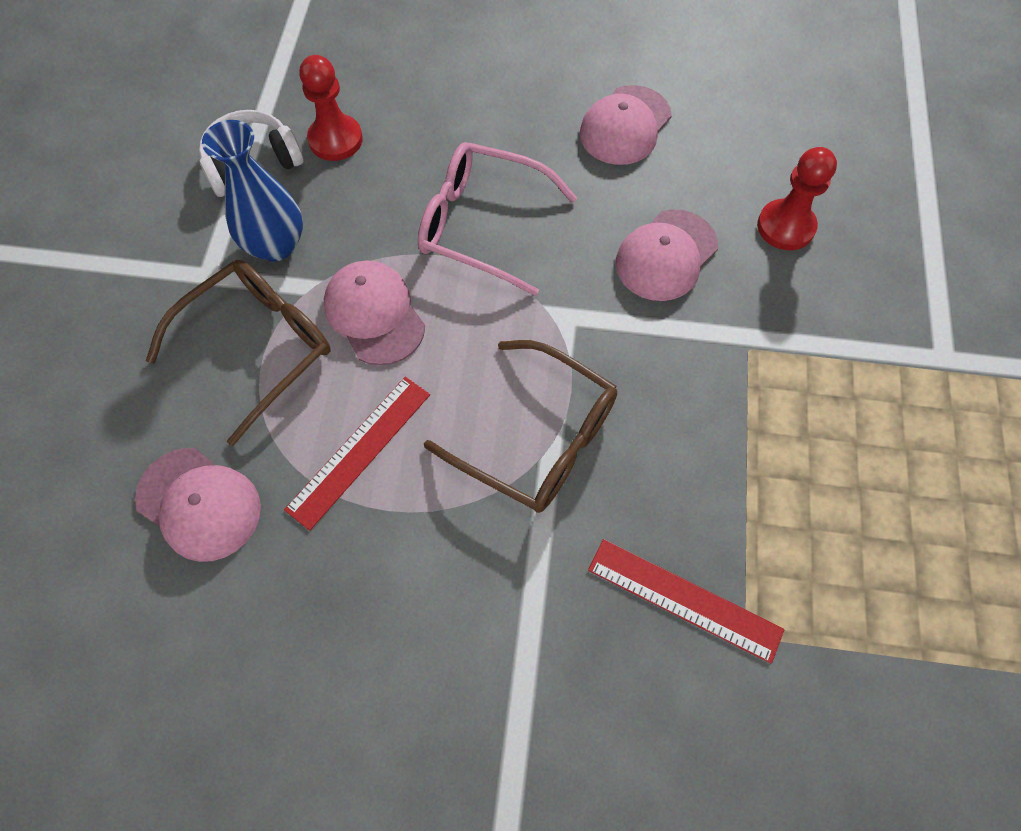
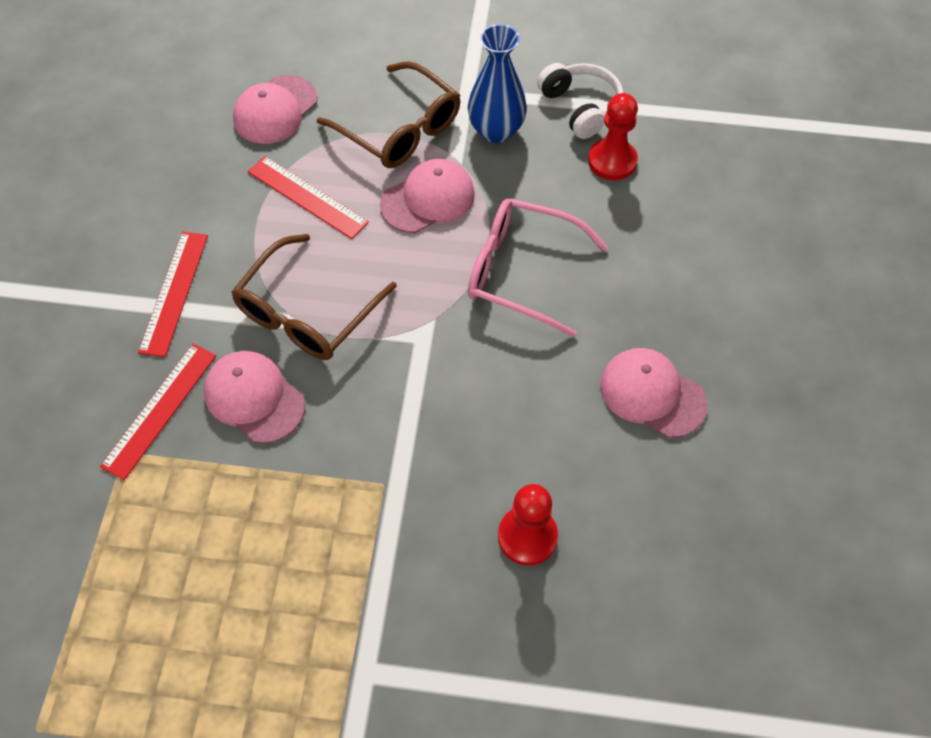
camera: 90 degrees right, 5 degrees down
pink glasses [418,142,577,296] -> pink glasses turned 90 degrees counterclockwise [468,198,608,337]
pink cap [616,210,718,301] -> pink cap moved to [204,351,305,443]
none -> red ruler [138,232,208,357]

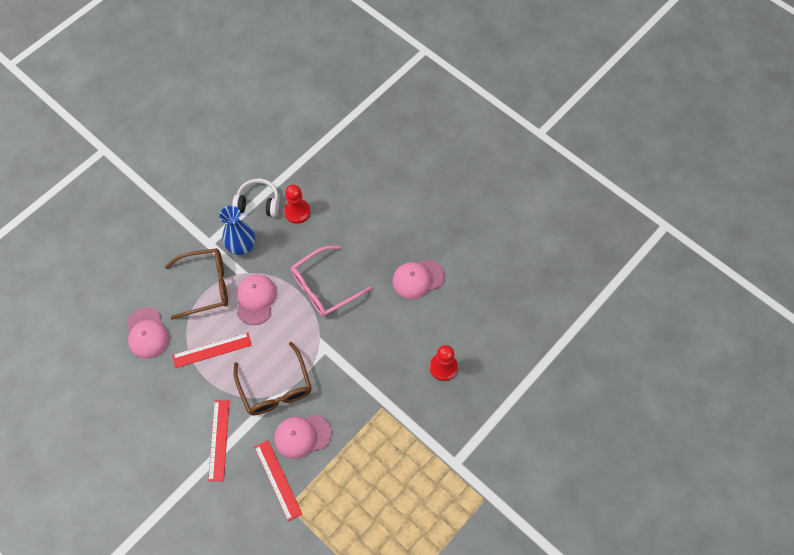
camera: 55 degrees left, 5 degrees up
red ruler [138,232,208,357] -> red ruler turned 45 degrees clockwise [208,400,229,481]

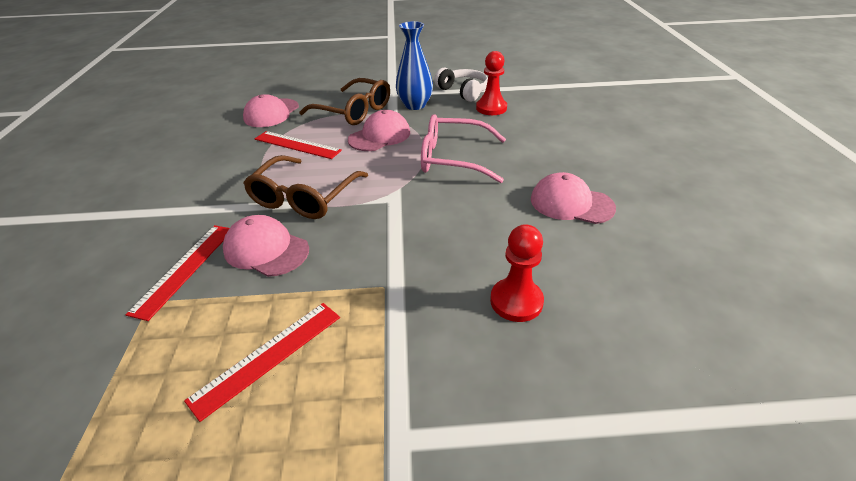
camera: 45 degrees right, 25 degrees down
red ruler [208,400,229,481] -> red ruler moved to [184,303,340,422]

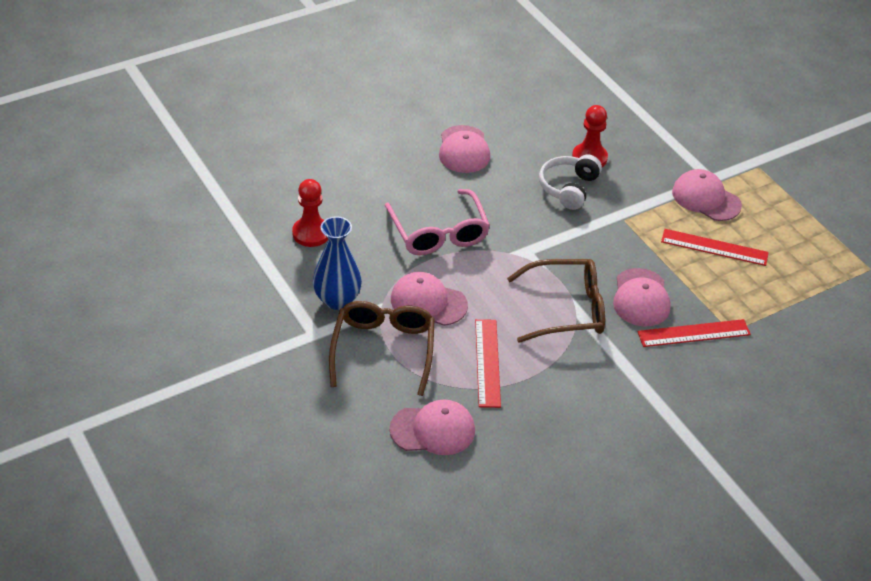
camera: 120 degrees left, 5 degrees up
white headphones [434,67,488,102] -> white headphones moved to [539,155,602,210]
none -> pink cap [672,169,742,221]

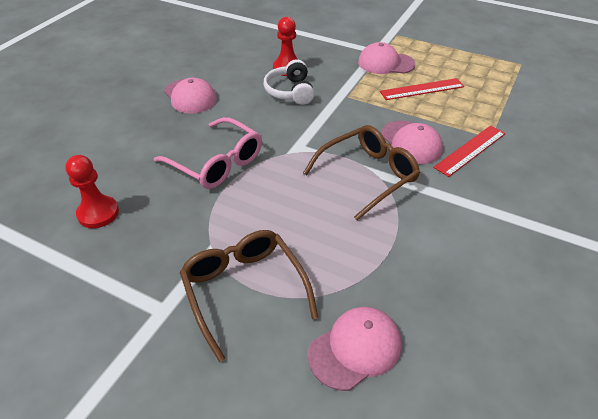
camera: 30 degrees left, 0 degrees up
blue vase [313,216,362,310] -> none
pink cap [391,272,468,326] -> none
red ruler [475,319,501,408] -> none

